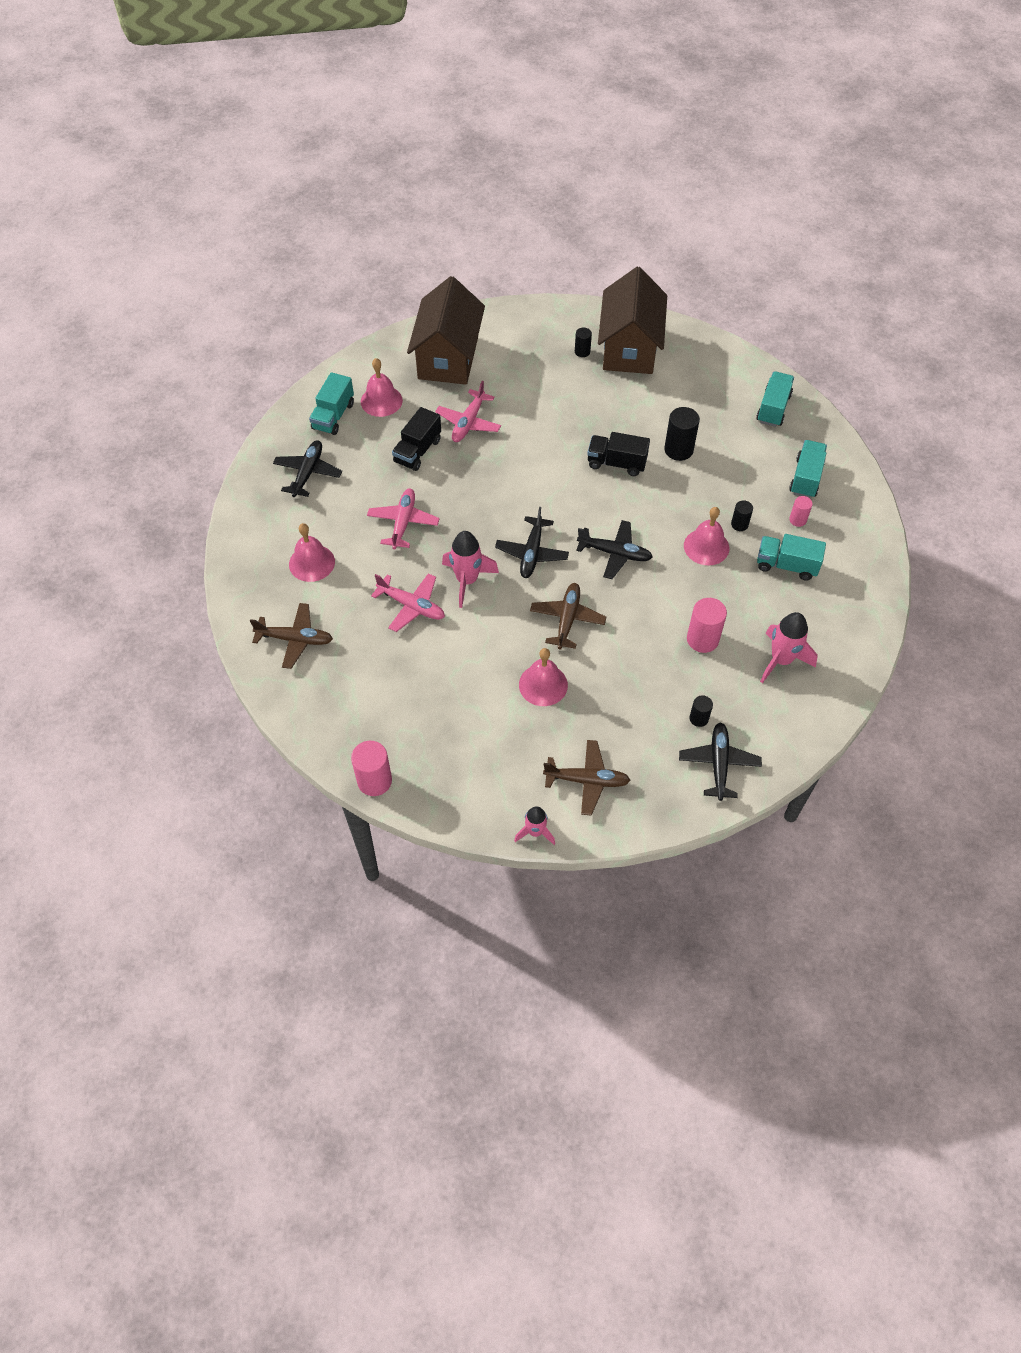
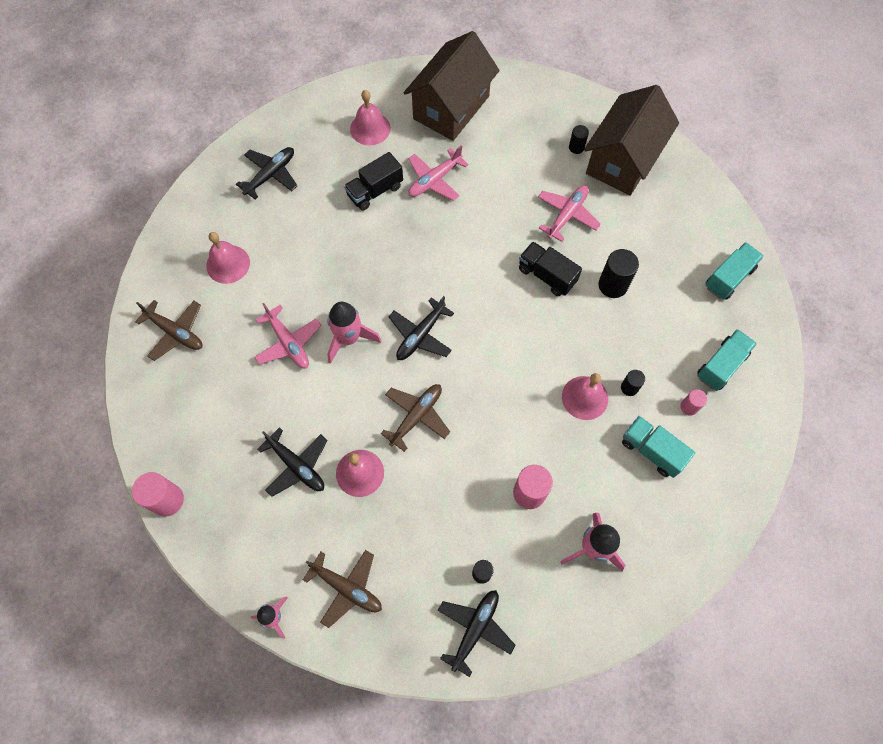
camera: 25 degrees right, 10 degrees up
turquoise truck [309,372,354,435] -> none
pink plane [367,488,440,549] -> pink plane moved to [538,185,601,242]
black plane [576,520,653,579] -> black plane moved to [257,427,328,497]

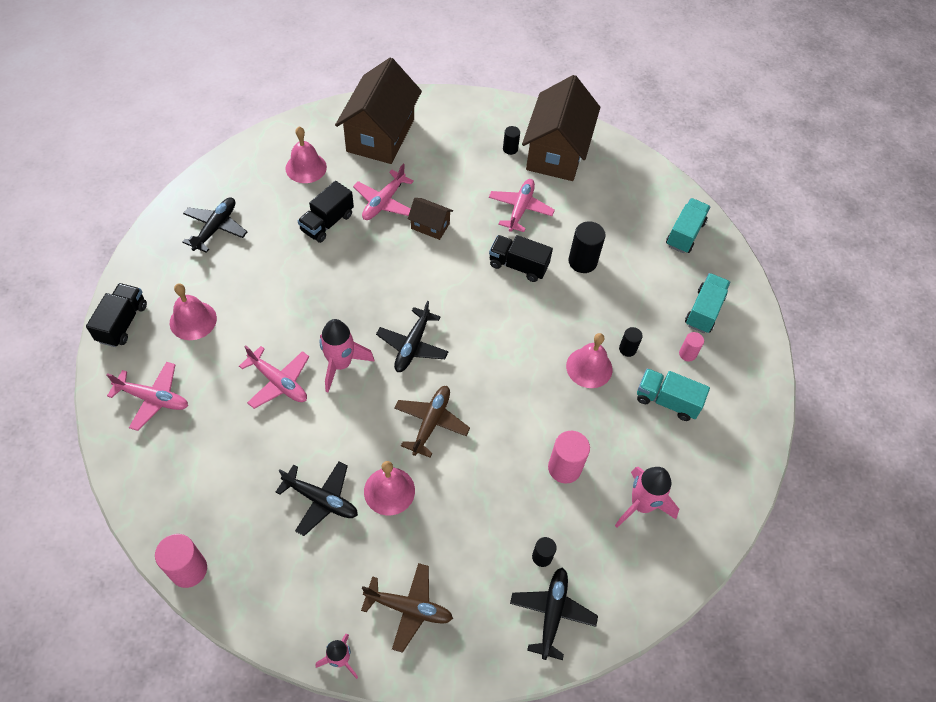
camera: 20 degrees left, 10 degrees down
brown plane [135,300,203,361] -> pink plane [106,362,188,431]
none -> black truck [86,283,147,347]
none -> brown house [408,198,453,240]

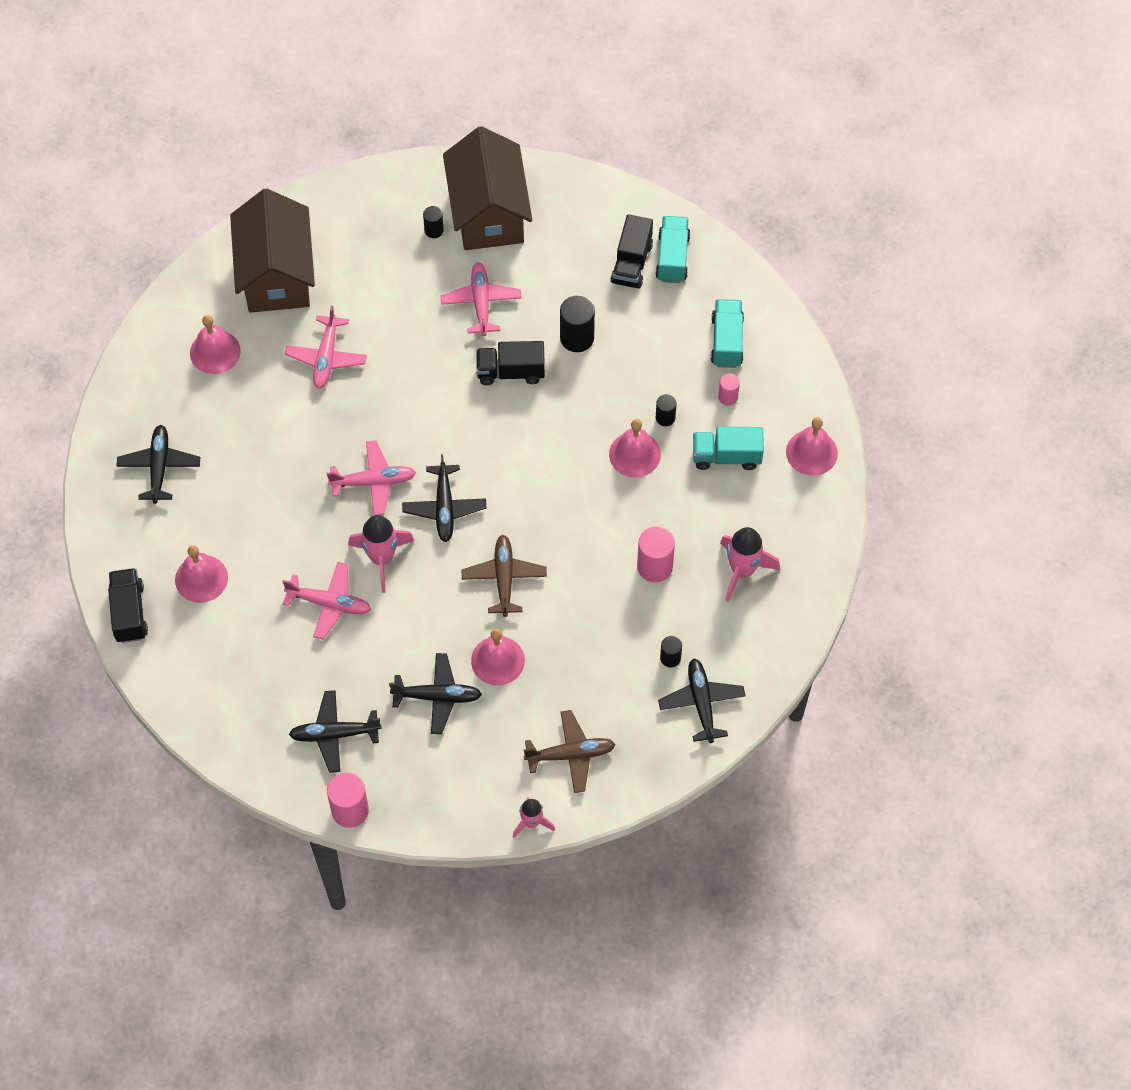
camera: 20 degrees left, 5 degrees up
pink plane [106,362,188,431] -> pink plane moved to [327,441,416,515]
black truck [298,181,354,243] -> black truck moved to [611,214,653,289]
brown house [408,198,453,240] -> none
none -> black plane [289,690,381,773]
none -> pink bell [786,417,838,476]

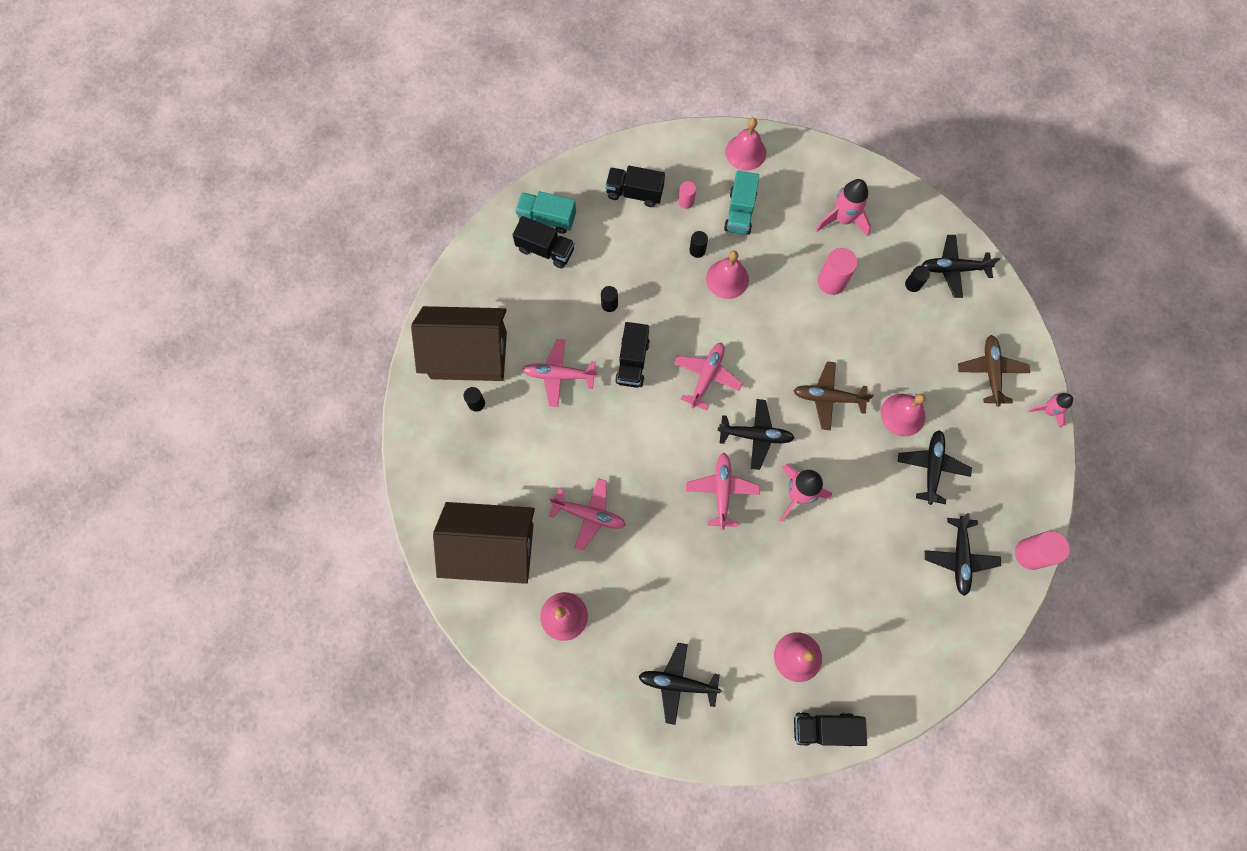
camera: 80 degrees left, 10 degrees up
pink plane [282,562,371,640] -> pink plane moved to [674,343,743,411]
black cylinder [560,296,595,352] -> black cylinder [601,286,618,312], size x0.57
turquoise truck [711,299,744,368] -> black truck [605,166,665,207]

